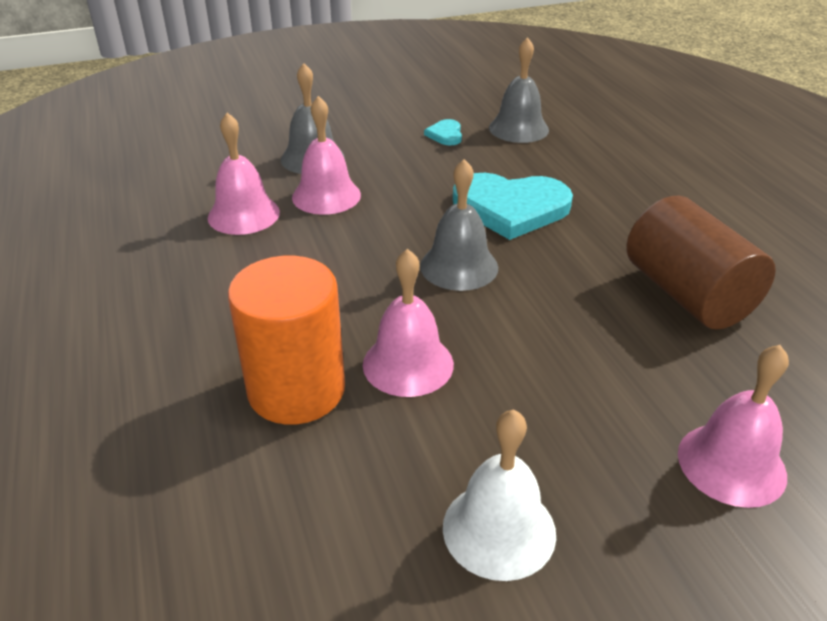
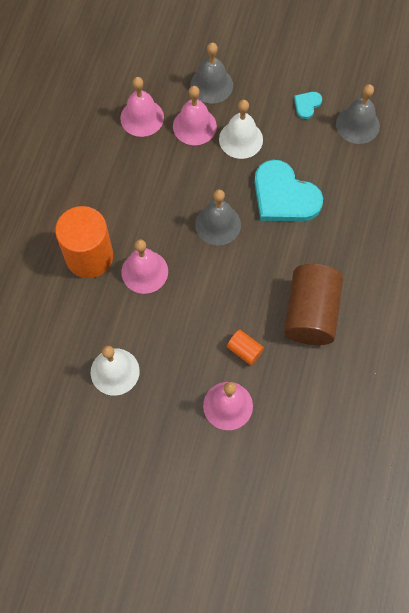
camera: 35 degrees right, 30 degrees up
none -> white bell [219,100,263,159]
none -> orange cylinder [227,330,264,365]

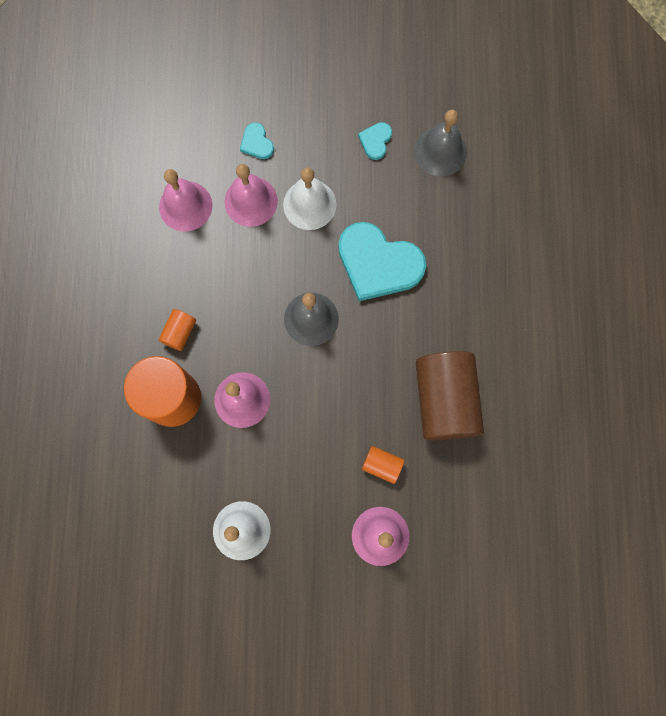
camera: 15 degrees left, 10 degrees up
grey bell [190,43,233,103] -> turquoise heart [240,123,274,159]
none -> orange cylinder [159,309,196,351]

